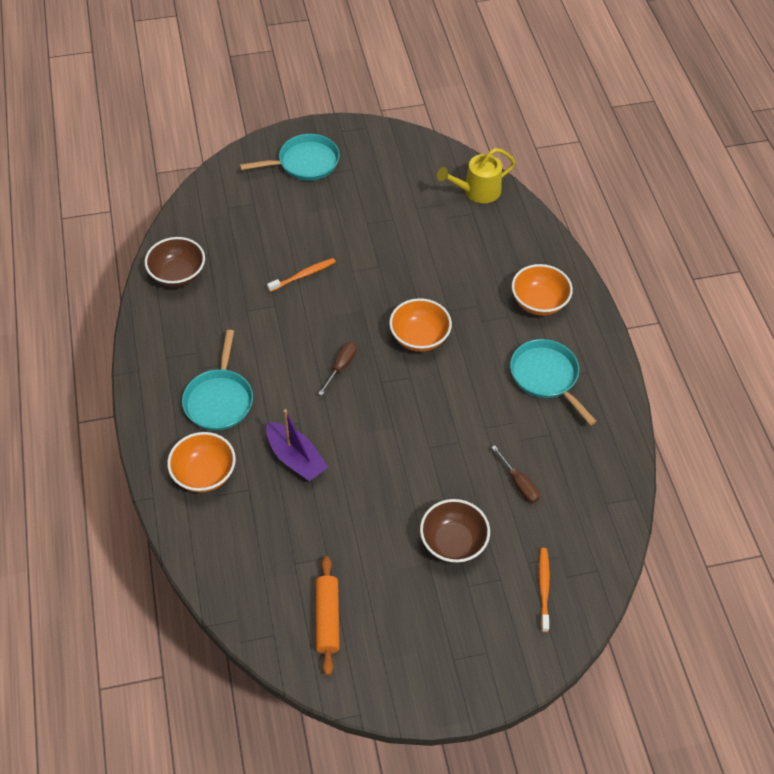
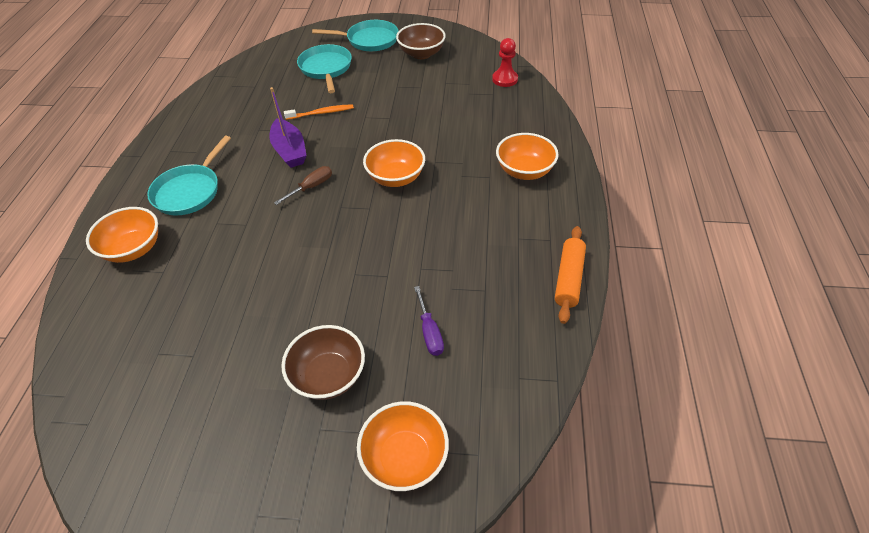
camera: 20 degrees right, 5 degrees down
brown bowl [145,237,205,287] -> brown bowl moved to [396,23,446,59]
purple boat [266,409,328,481] -> purple boat moved to [269,87,307,168]
orange rolling pin [315,556,340,676] -> orange rolling pin moved to [555,226,586,324]
yellow watering can [437,148,516,203] -> red pawn [492,38,518,87]
brown screwdriver [491,445,540,503] -> purple screwdriver [414,286,444,356]
turquoise pan [510,339,597,425] -> turquoise pan moved to [297,44,352,93]
orange toothbrush [539,548,550,632] -> orange bowl [357,401,449,491]

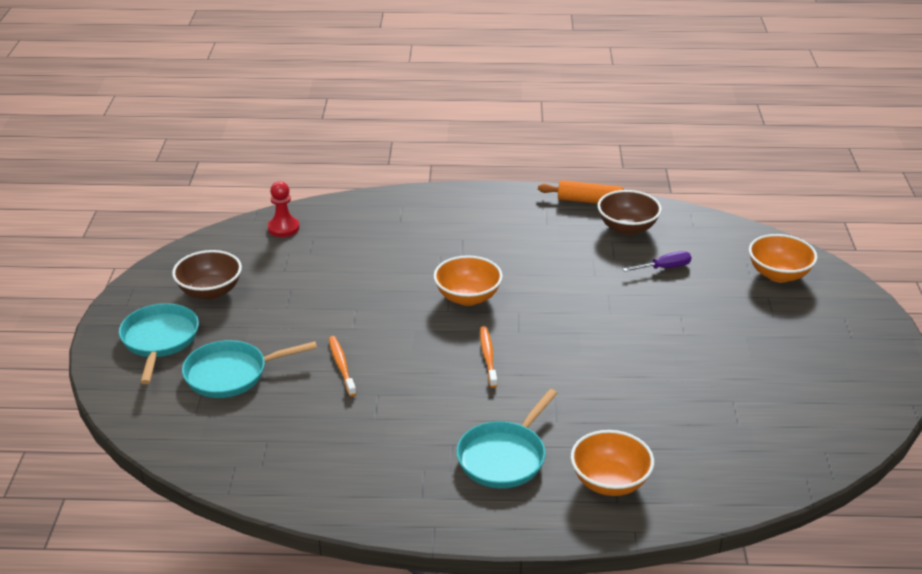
camera: 95 degrees left, 15 degrees down
turquoise pan [147,136,231,216] -> turquoise pan turned 105 degrees clockwise [456,389,557,488]
purple boat [269,87,307,168] -> none
brown screwdriver [274,166,332,205] -> orange toothbrush [480,326,497,388]
brown bowl [281,325,365,400] -> brown bowl moved to [598,190,662,235]
orange bowl [496,133,559,180] -> none

